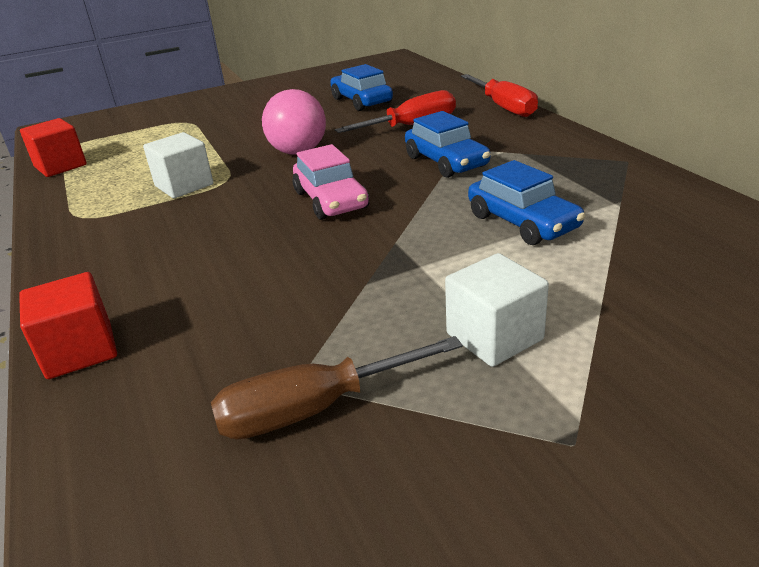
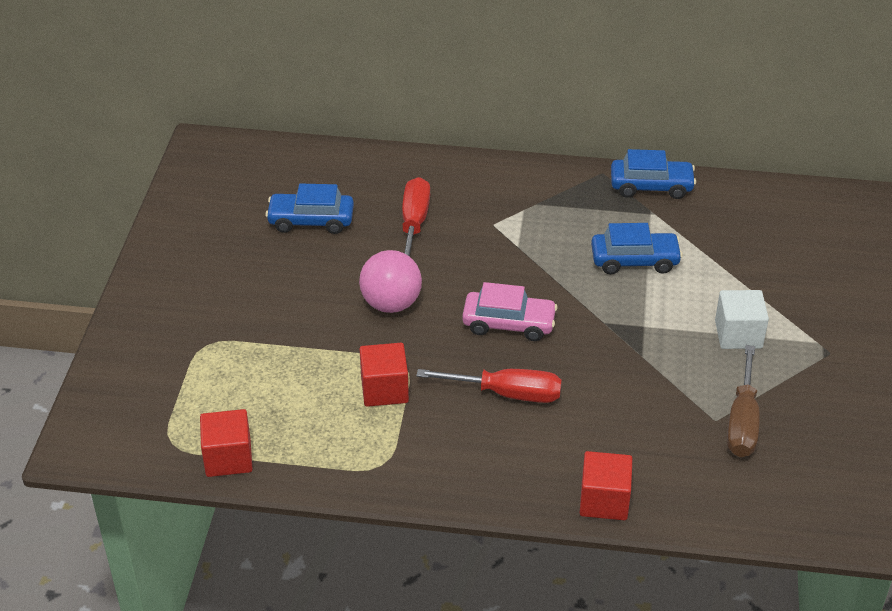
camera: 60 degrees left, 10 degrees up
white cube [143,132,213,198] -> red cube [360,343,409,407]
blue car [405,111,490,178] -> blue car moved to [611,149,696,199]
red screwdriver [461,74,538,117] -> red screwdriver moved to [416,369,562,403]

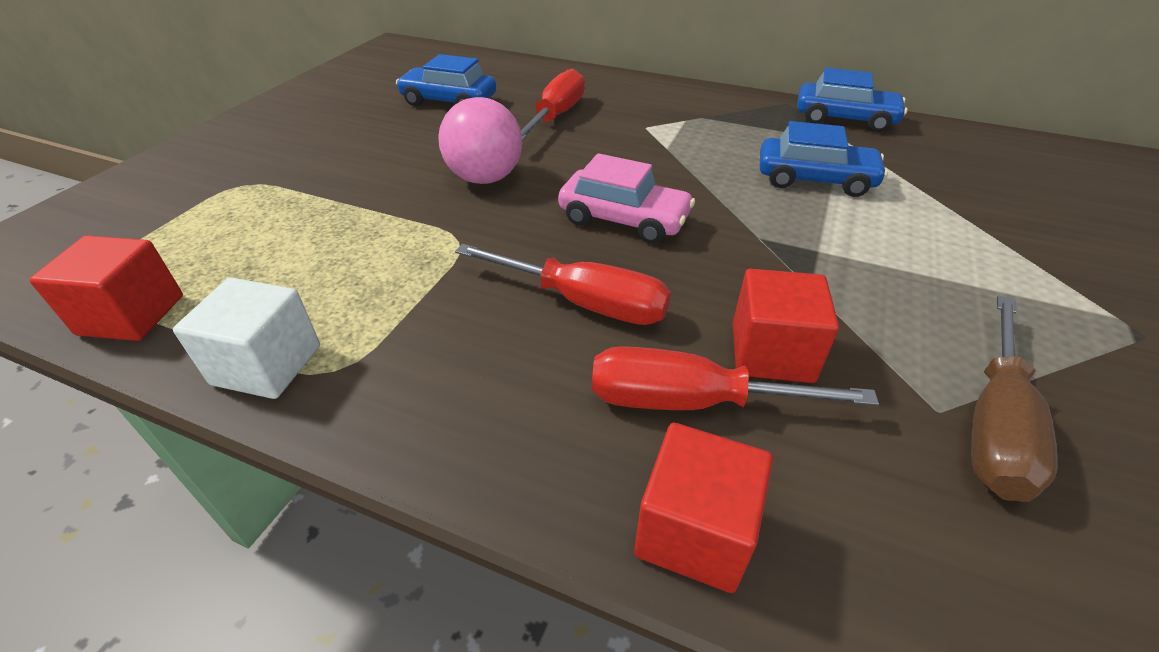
camera: 15 degrees right, 0 degrees up
red cube [360,343,409,407] -> red cube moved to [732,269,839,383]
white cube [715,290,769,349] -> white cube moved to [173,277,320,399]
none -> red screwdriver [592,346,879,410]

